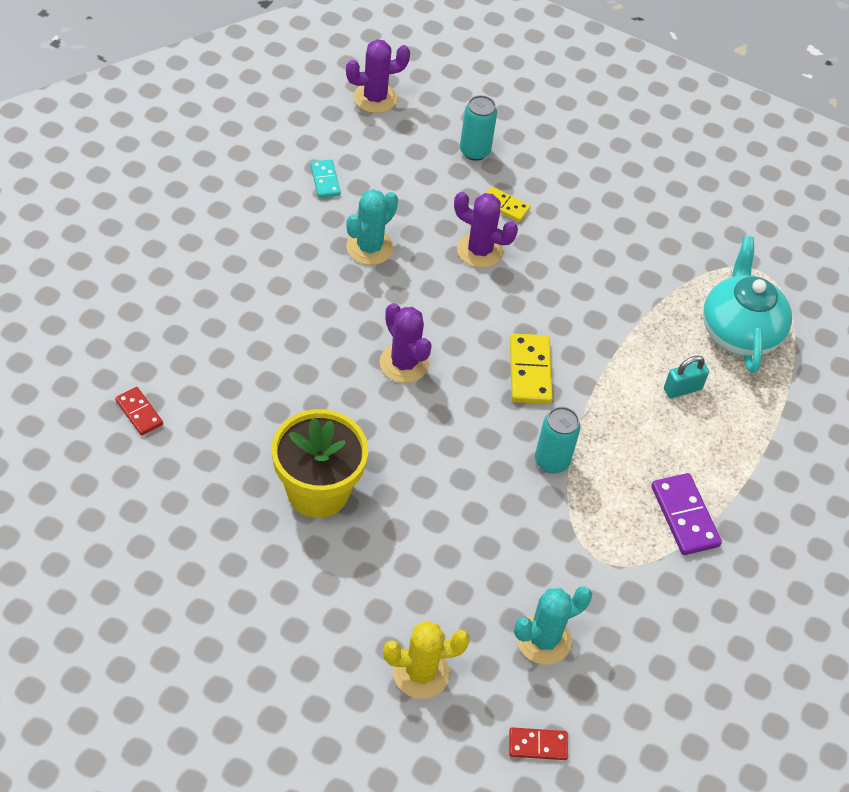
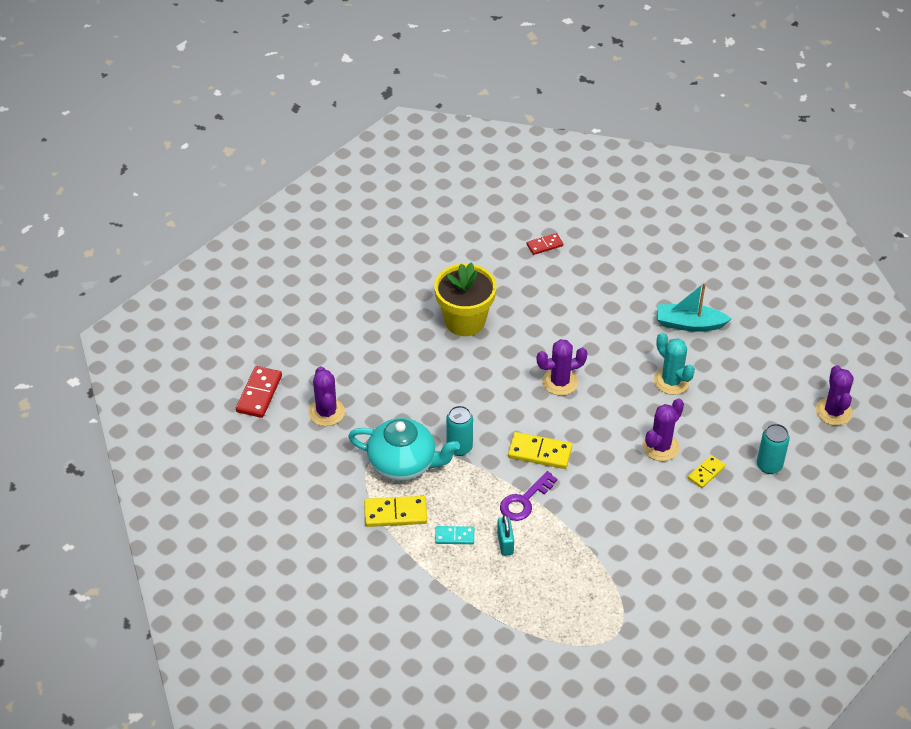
camera: 110 degrees right, 5 degrees down
turquoise domino [310,159,341,198] -> turquoise domino moved to [435,526,474,544]
yellow cactus [383,621,470,699] -> none
red domino [509,727,568,760] -> red domino [236,366,282,418], size x1.61
turquoise cactus [514,586,592,665] -> purple cactus [309,366,345,426]
purple domino [651,473,722,555] -> yellow domino [364,496,427,527]
turquoise teapot [703,236,792,373] -> turquoise teapot moved to [348,418,460,481]
none -> purple key [500,471,557,521]
none -> turquoise boat [657,282,731,332]

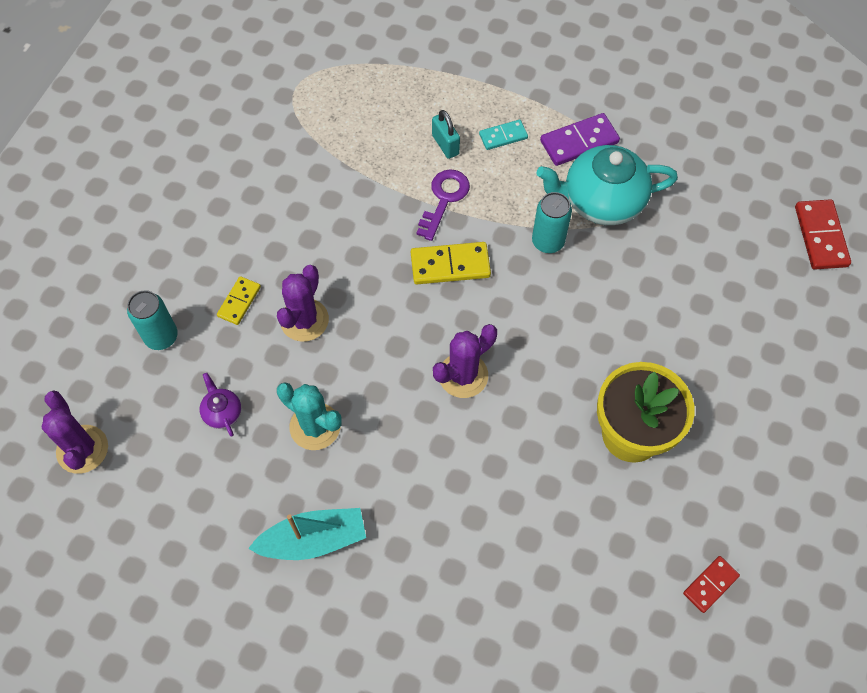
camera: 160 degrees right, 15 degrees up
purple cactus [309,366,345,426] -> none
yellow domino [364,496,427,527] -> purple domino [540,113,620,166]
red domino [527,233,563,255] -> red domino moved to [683,556,740,613]
none -> purple teapot [200,373,241,437]

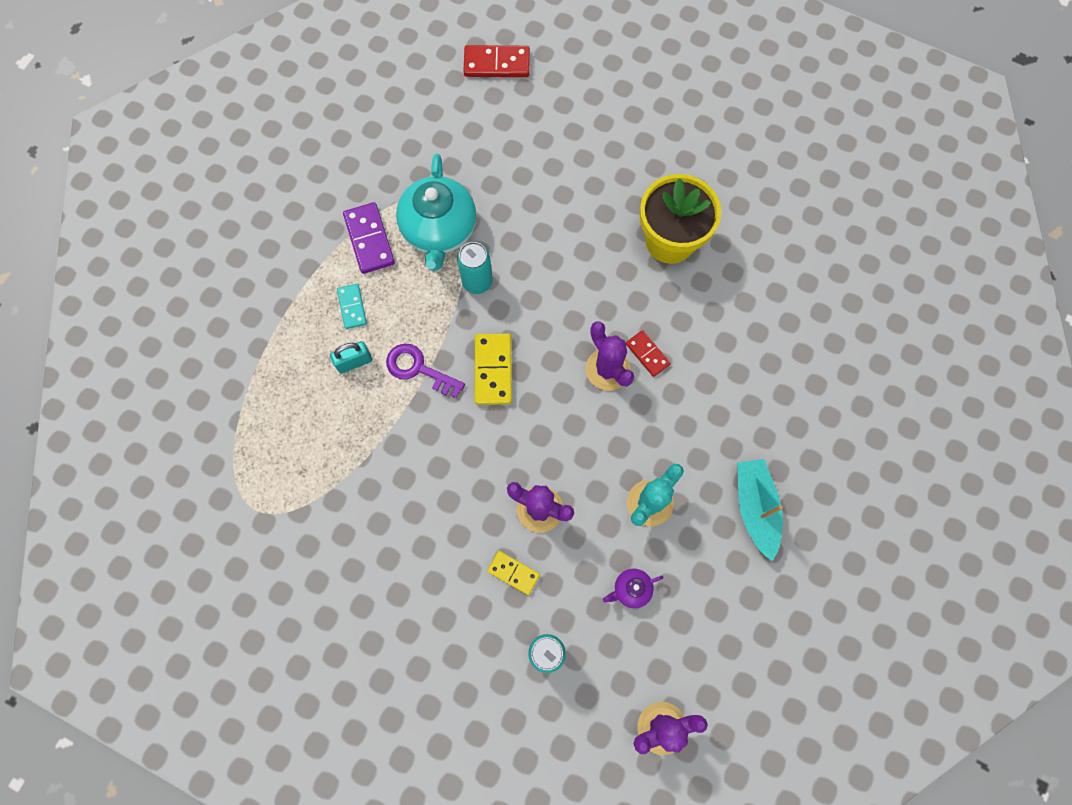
camera: 85 degrees left, 10 degrees up
red domino [683,556,740,613] -> red domino moved to [626,330,671,377]

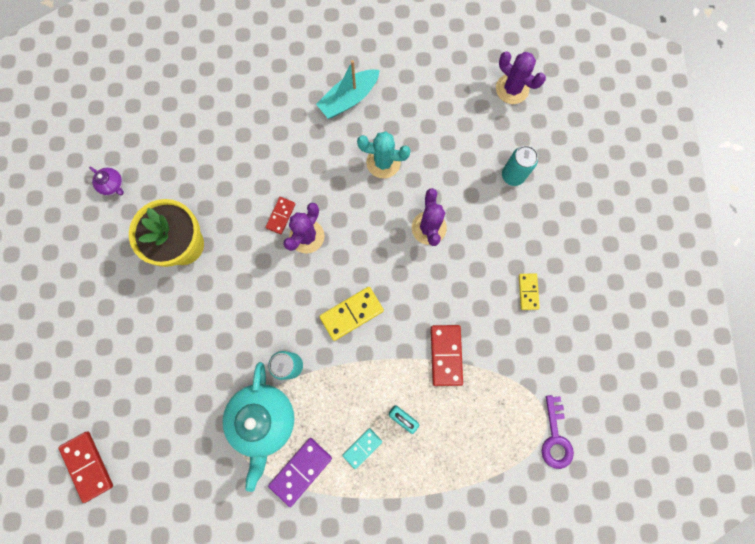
camera: 120 degrees left, 5 degrees up
purple key [386,344,465,398] -> purple key moved to [542,395,574,469]
turquoise teapot [396,154,477,270] -> turquoise teapot turned 120 degrees clockwise [222,362,295,492]
yellow domino [487,551,540,595] -> yellow domino moved to [519,274,540,310]
purple teapot [603,569,664,609] -> purple teapot moved to [89,167,124,196]
none -> red domino [431,325,463,386]

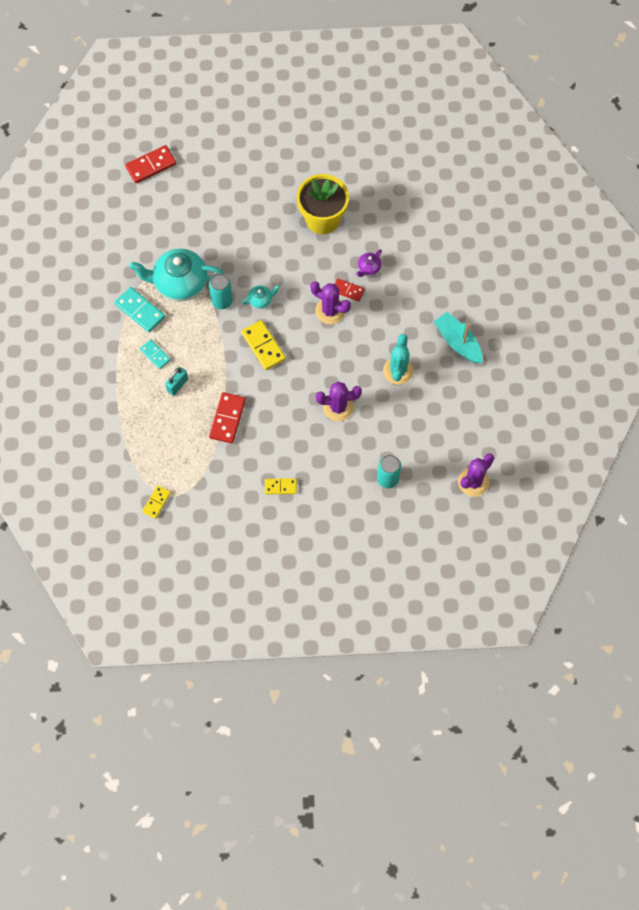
camera: 90 degrees right, 10 degrees down
purple teapot [89,167,124,196] -> purple teapot moved to [356,249,382,277]
purple domino [268,438,332,507] -> turquoise domino [114,287,165,333]
red domino [431,325,463,386] -> red domino turned 75 degrees counterclockwise [209,392,246,444]
purple key [542,395,574,469] -> yellow domino [142,485,171,519]
none -> turquoise teapot [242,285,280,309]

